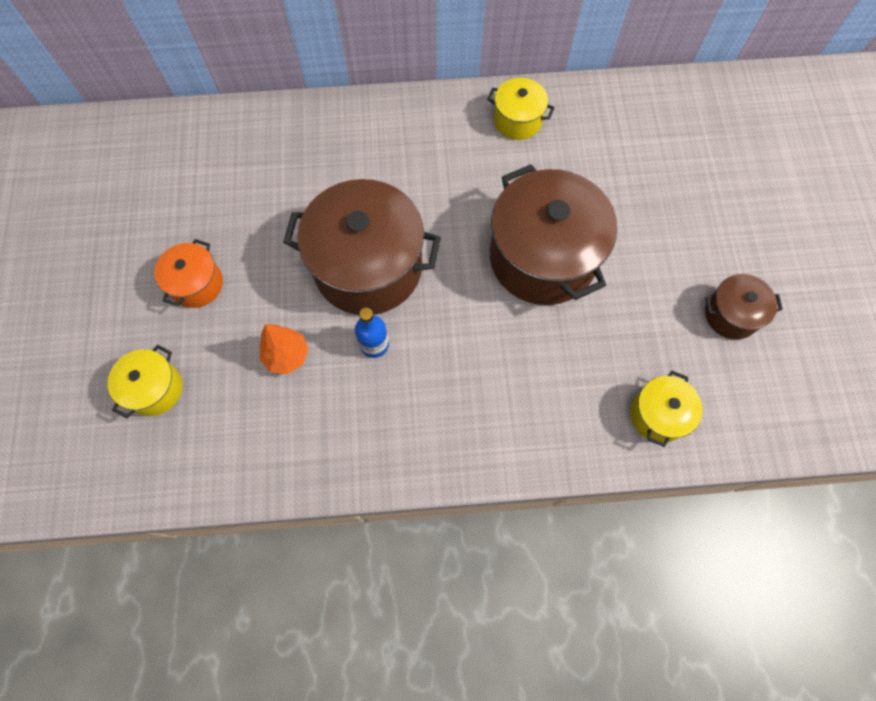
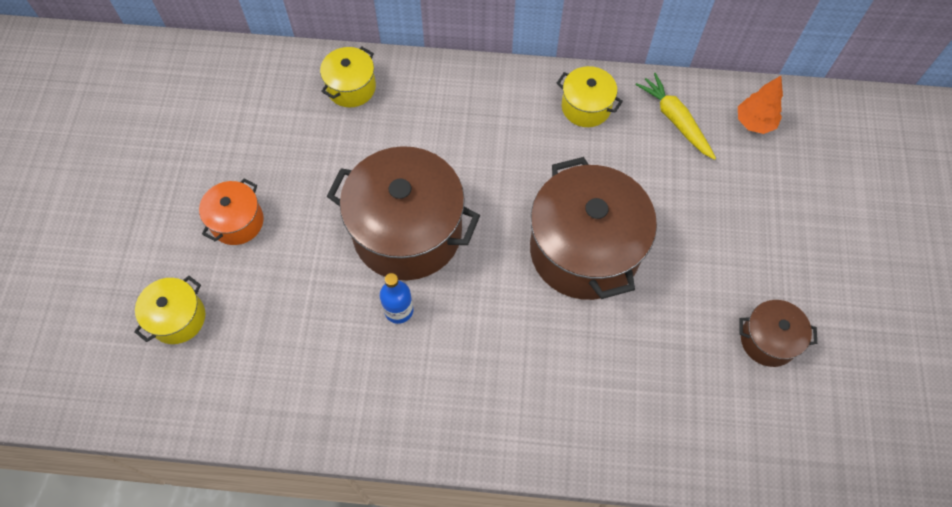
camera: 10 degrees right, 5 degrees down
orange tree [259,324,309,374] -> orange tree moved to [738,76,783,134]
yellow pot [630,371,703,447] -> yellow pot moved to [320,47,376,107]
none -> yellow carrot [636,73,716,160]

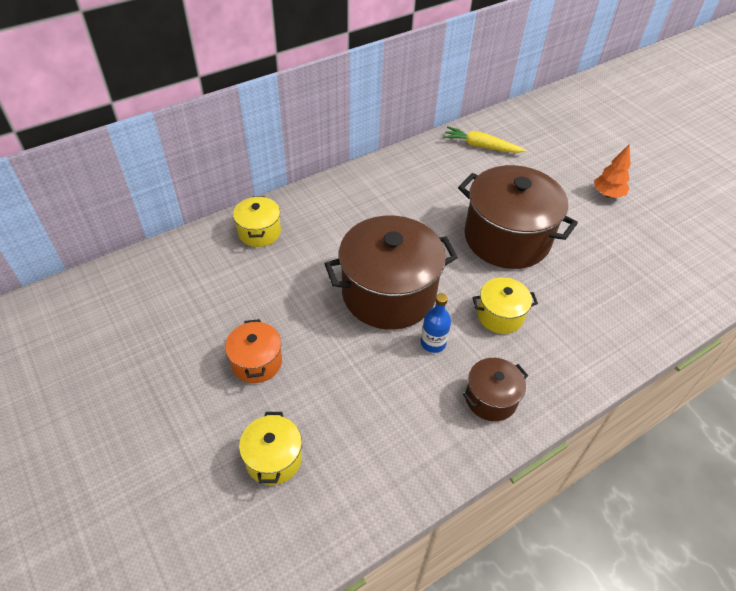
camera: 40 degrees left, 15 degrees down
yellow pot [557,66,623,127] -> yellow pot moved to [472,277,538,334]
orange tree [738,76,783,134] -> orange tree moved to [594,144,631,198]
brown pot [739,300,817,367] -> brown pot moved to [463,358,528,421]

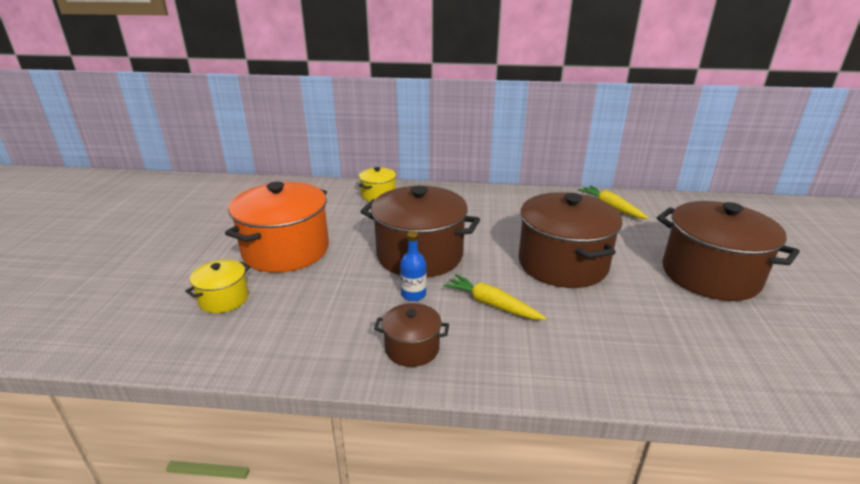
camera: 40 degrees right, 20 degrees down
orange pot [225,319,282,383] -> orange pot [225,182,329,273], size x2.04
yellow pot [472,277,538,334] -> yellow carrot [443,274,546,320]
orange tree [594,144,631,198] -> brown pot [657,201,800,301]

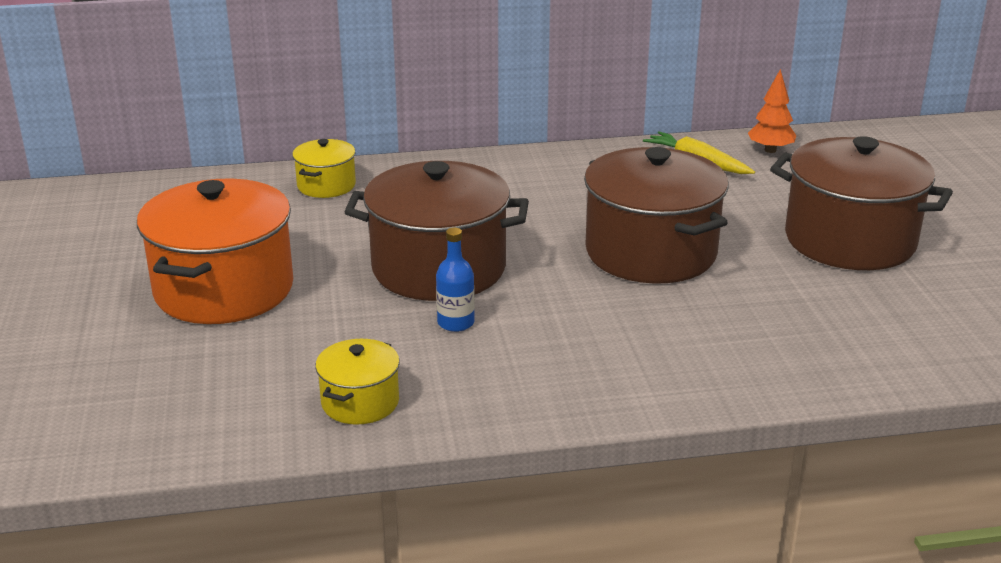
camera: 15 degrees left, 0 degrees up
yellow pot [185,260,250,313] -> yellow pot moved to [315,339,400,425]
brown pot [374,303,449,367] -> none
yellow carrot [443,274,546,320] -> none
none -> orange tree [748,69,796,153]

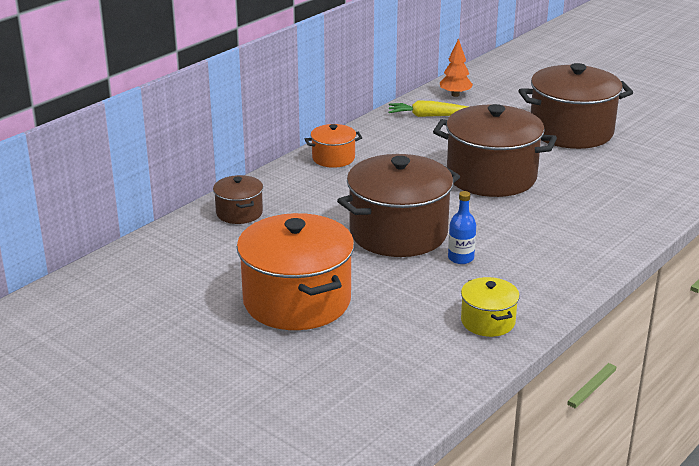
camera: 40 degrees left, 0 degrees up
yellow pot [292,139,356,198] -> brown pot [213,175,263,224]
none -> orange pot [305,124,362,168]

